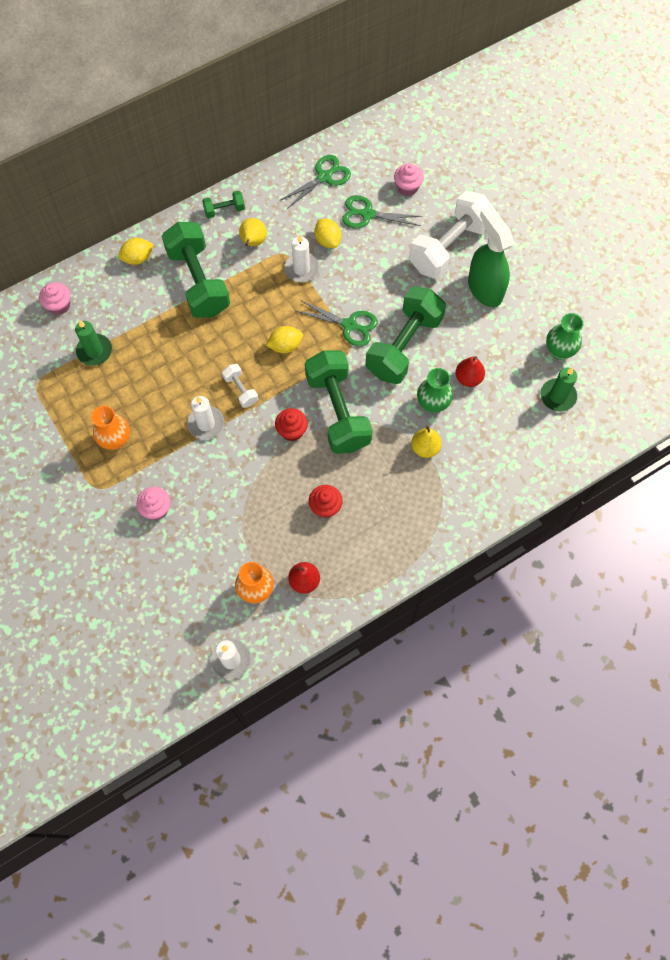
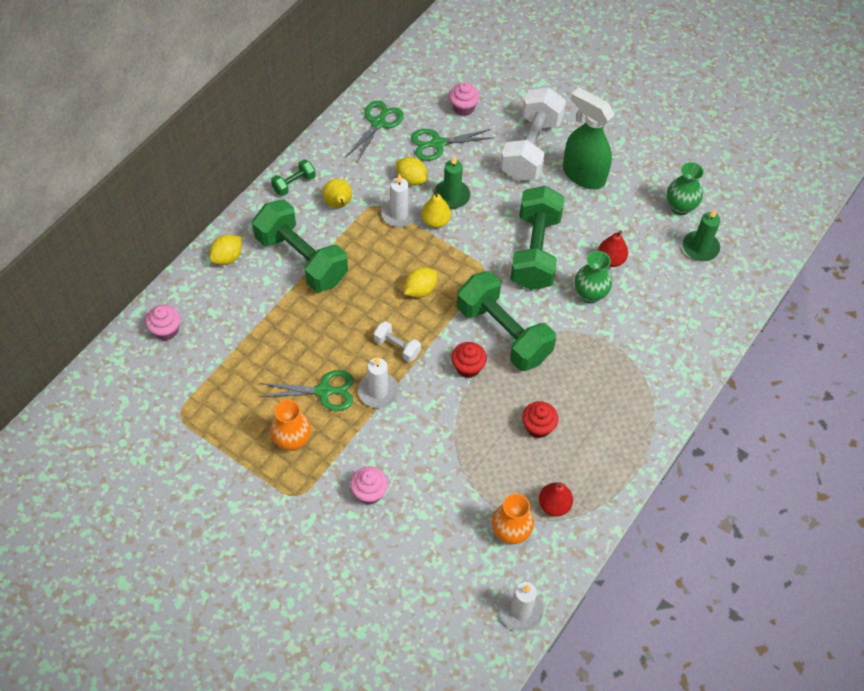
camera: 25 degrees left, 10 degrees down
green candle [75,320,112,366] -> green candle moved to [434,155,470,209]
green scissors [296,300,378,347] -> green scissors moved to [259,370,354,411]
yellow pear [411,426,442,458] -> yellow pear moved to [421,189,451,228]

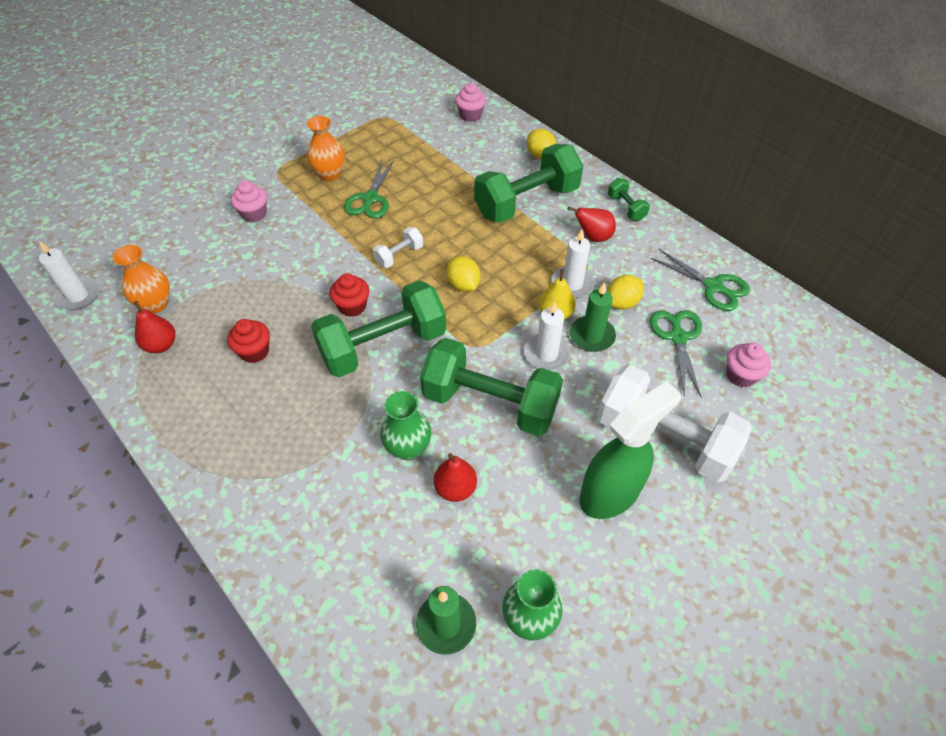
camera: 105 degrees right, 5 degrees down
yellow pear [322,179,352,208] -> red pear [567,206,616,242]
white candle [358,357,399,408] -> white candle moved to [524,301,571,370]

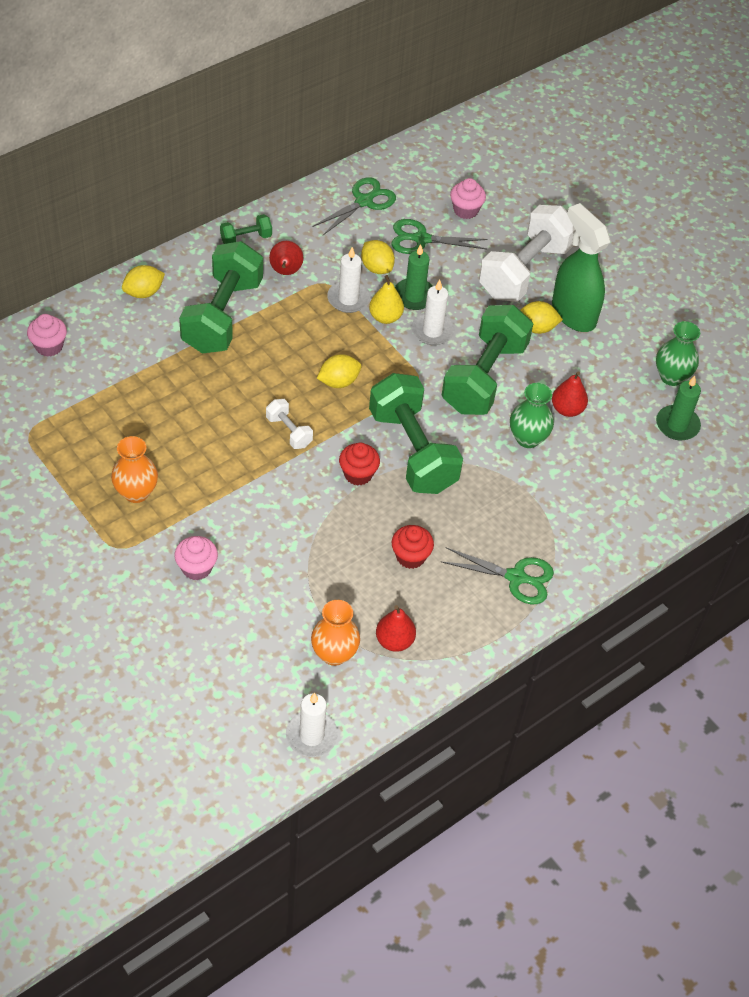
camera: 90 degrees left, 0 degrees up
green scissors [344,159,395,218] -> green scissors moved to [442,547,554,605]
green dumbbell [474,144,583,223] -> green dumbbell turned 45 degrees clockwise [179,241,263,353]
none -> yellow lemon [520,301,563,334]

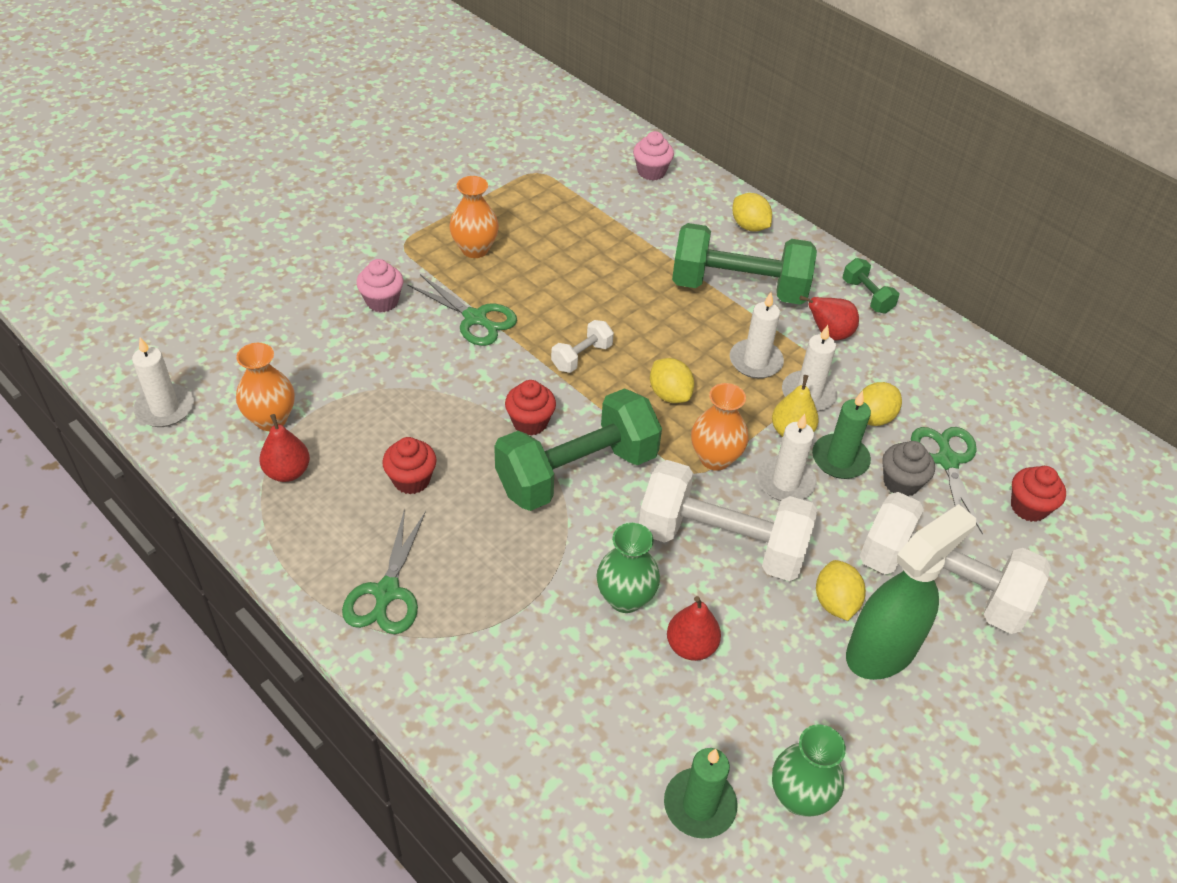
camera: 85 degrees right, 5 degrees down
green scissors [313,177,396,235] -> green scissors moved to [407,274,517,346]
green dumbbell [442,305,533,415] -> white dumbbell [639,460,818,581]
pink cupcake [450,178,486,219] -> red cupcake [1011,466,1066,522]
none -> orange vase [691,383,749,471]
none -> white candle [730,292,784,379]
none -> grey cupcake [882,441,935,496]

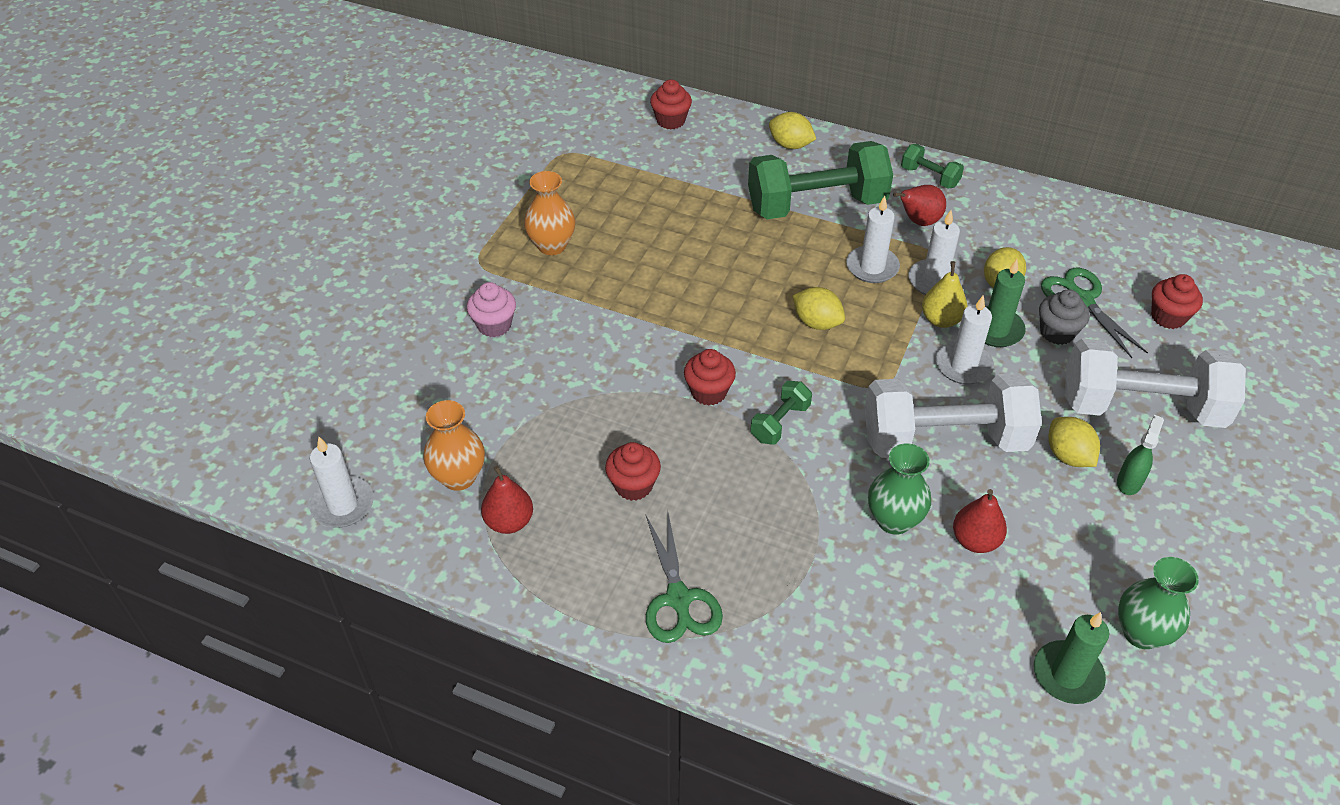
camera: 20 degrees left, 0 degrees up
green scissors [407,274,517,346] -> none
green dumbbell [494,388,662,511] -> green dumbbell [750,381,812,445], size x0.45
white dumbbell [551,320,614,373] -> none
pink cupcake [633,131,674,181] -> red cupcake [650,79,692,129]
orange vase [691,383,749,471] -> none
green spray bottle [846,504,976,680] -> green spray bottle [1117,415,1164,495], size x0.45

